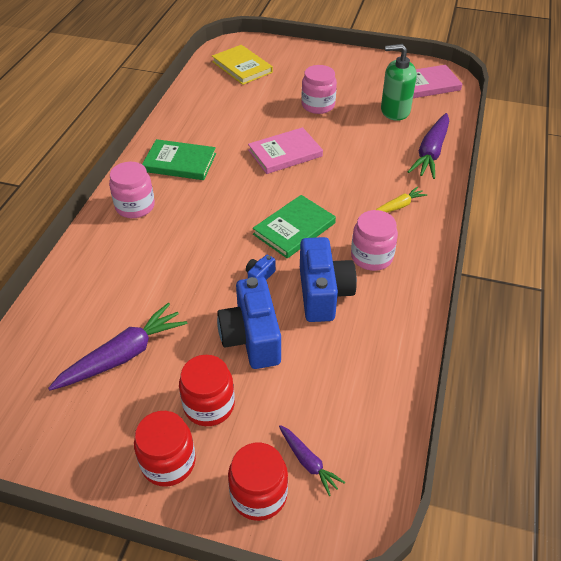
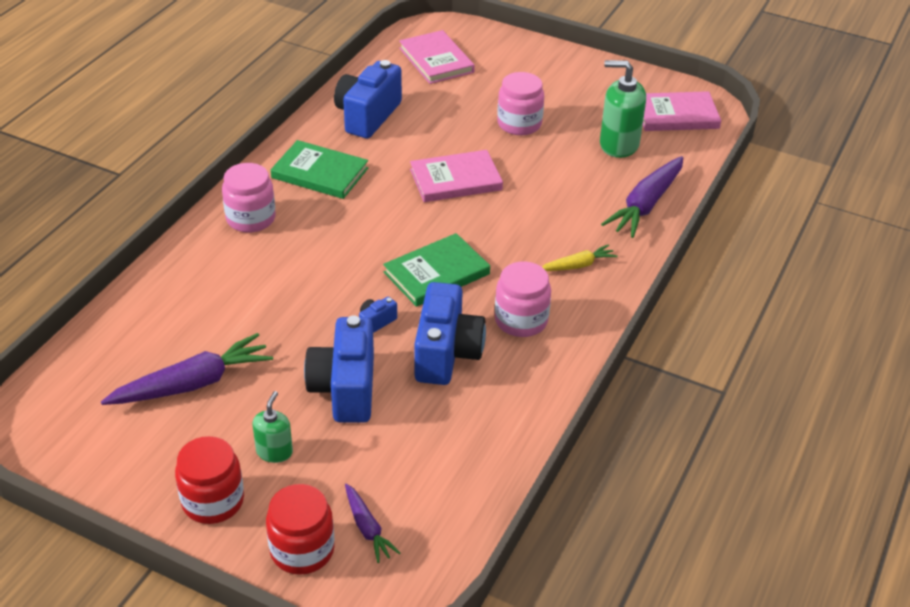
camera: 10 degrees right, 5 degrees down
red jar [179,355,235,426] -> green soap dispenser [252,391,293,463]
yellow book [212,45,273,85] -> pink book [399,30,475,84]
none -> blue camera [334,60,402,138]

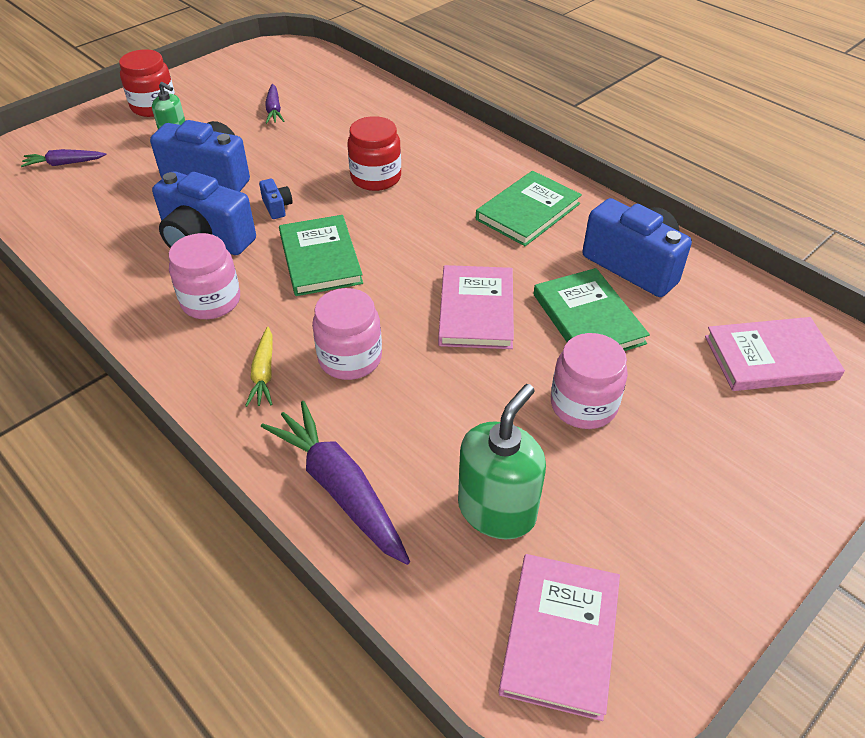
camera: 110 degrees right, 5 degrees up
purple carrot [101,333,273,405] -> purple carrot [265,84,284,124], size x0.54
pink jar [222,163,275,233] -> pink jar moved to [312,288,382,380]
red jar [266,484,335,575] -> red jar moved to [347,116,401,191]
none -> green book [533,268,650,351]

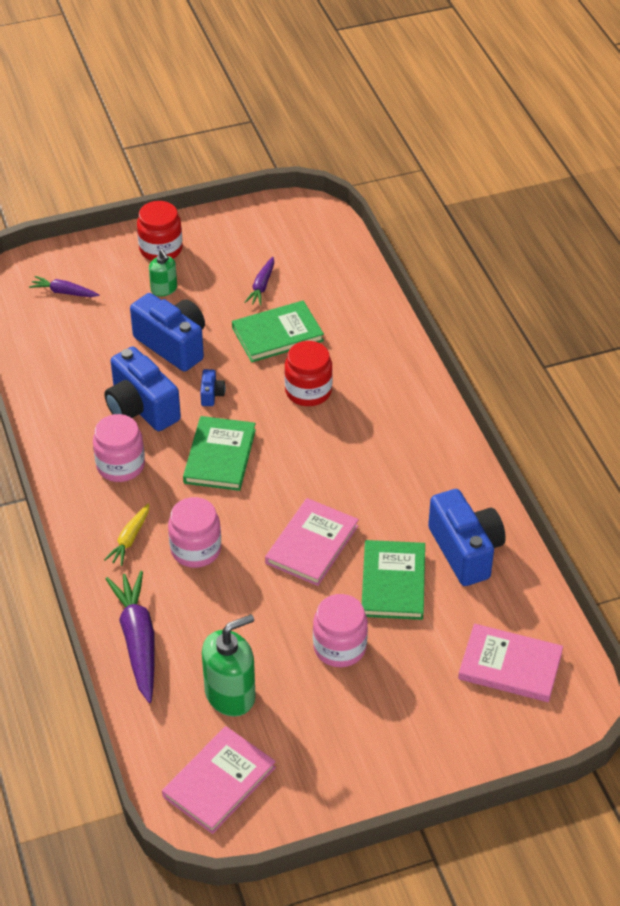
camera: 25 degrees right, 0 degrees up
green book [476,171,582,246] -> green book moved to [232,301,324,362]

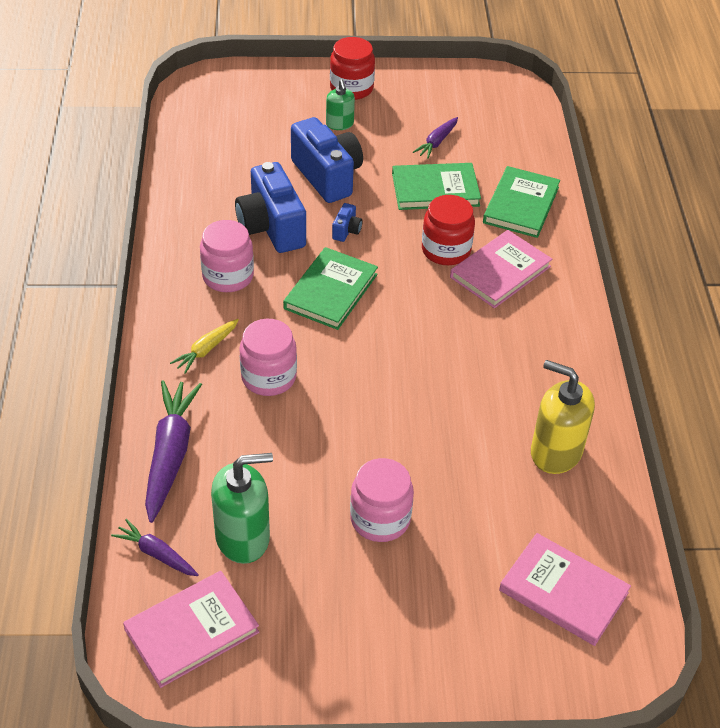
camera: 15 degrees right, 0 degrees up
purple carrot [29,276,99,297] -> purple carrot moved to [111,519,199,576]
pink book [265,498,359,586] -> pink book moved to [450,230,552,308]
green book [362,540,425,620] -> green book moved to [483,166,560,238]
blue camera [428,489,506,586] -> yellow soap dispenser [531,360,595,474]

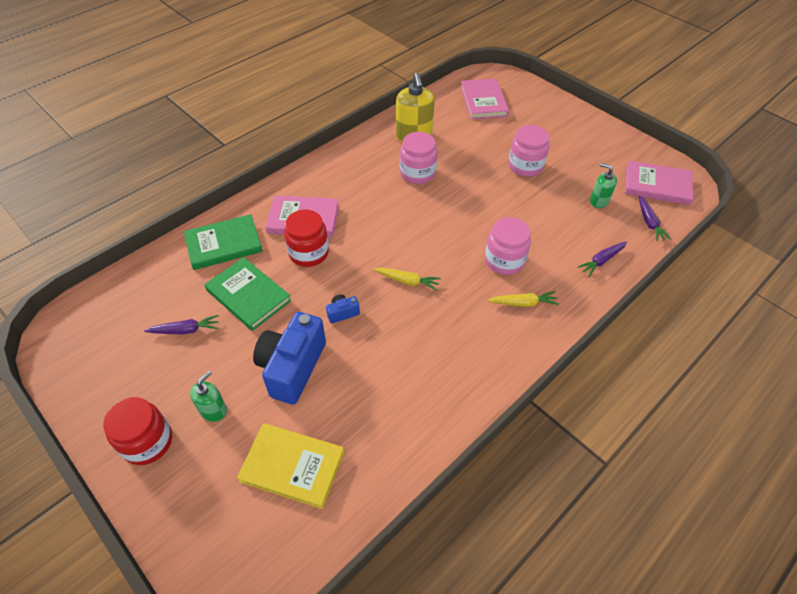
camera: 130 degrees left, 5 degrees up
purple carrot [145,380,202,523] -> purple carrot [577,241,627,277], size x0.54
pink jar [200,220,254,292] -> pink jar moved to [400,132,437,184]
green soap dispenser [211,453,273,564] -> green soap dispenser [590,163,617,208], size x0.57
blue camera [235,162,306,253] -> none
green book [283,247,378,330] -> yellow carrot [374,268,441,291]
none -> yellow book [237,423,344,509]

